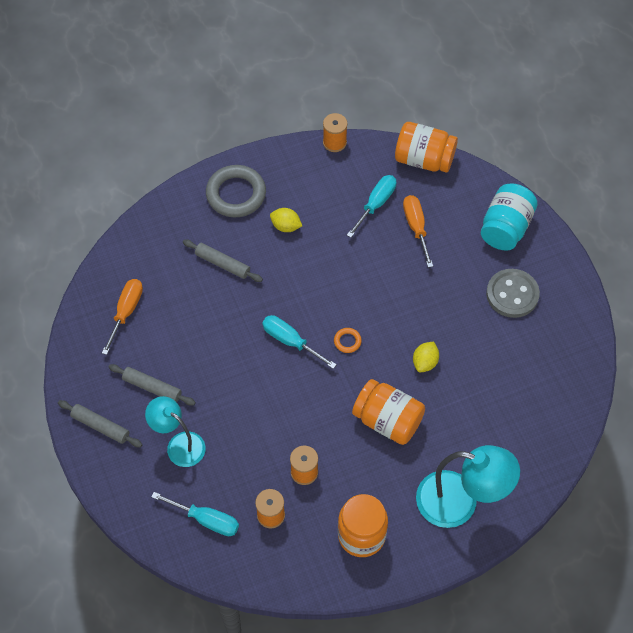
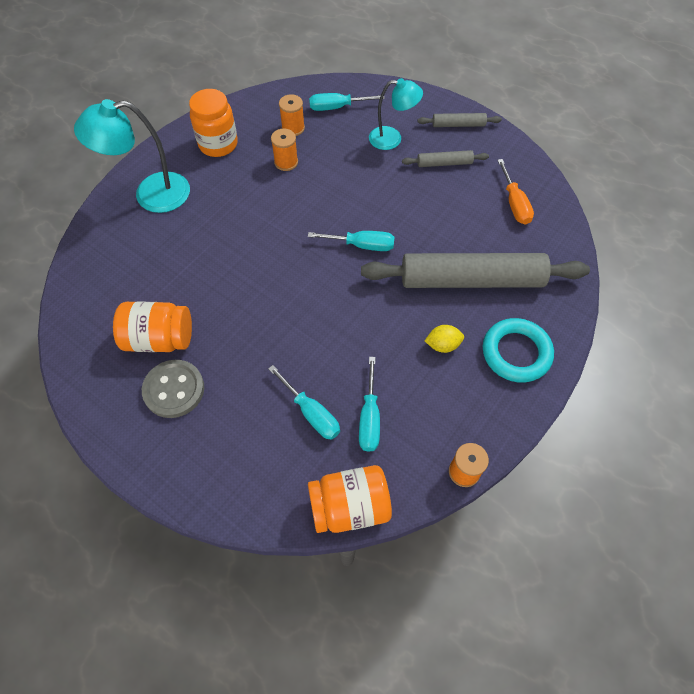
camera: 150 degrees right, 0 degrees up
grey rolling pin [183,240,263,282] -> grey rolling pin [361,253,590,288], size x2.29
grey ring [206,165,266,217] -> turquoise ring [483,318,554,383]
orange ring [334,328,362,353] -> none
orange jar [352,379,425,445] -> orange jar moved to [113,301,192,352]
orange screwdriver [403,195,433,268] -> turquoise screwdriver [268,365,340,440]
yellow lemon [413,342,439,372] -> none
turquoise jar [481,183,538,251] -> none

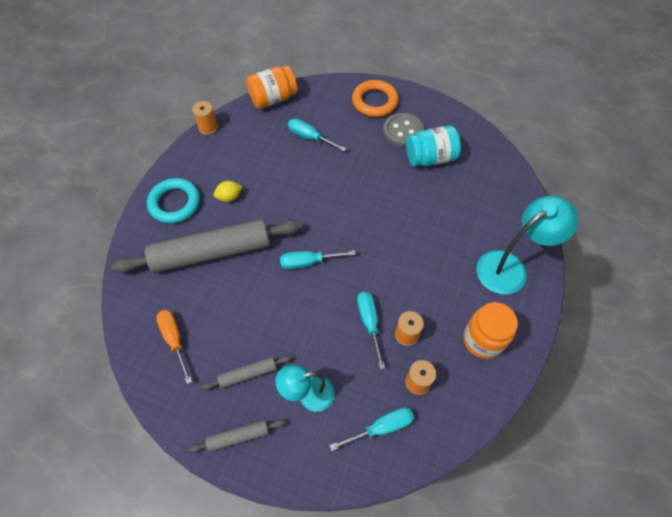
camera: 165 degrees right, 0 degrees up
orange jar [113,301,192,352] -> turquoise jar [406,125,461,166]
turquoise screwdriver [359,357,380,452] -> turquoise screwdriver moved to [357,291,385,369]
none -> orange ring [352,80,399,117]

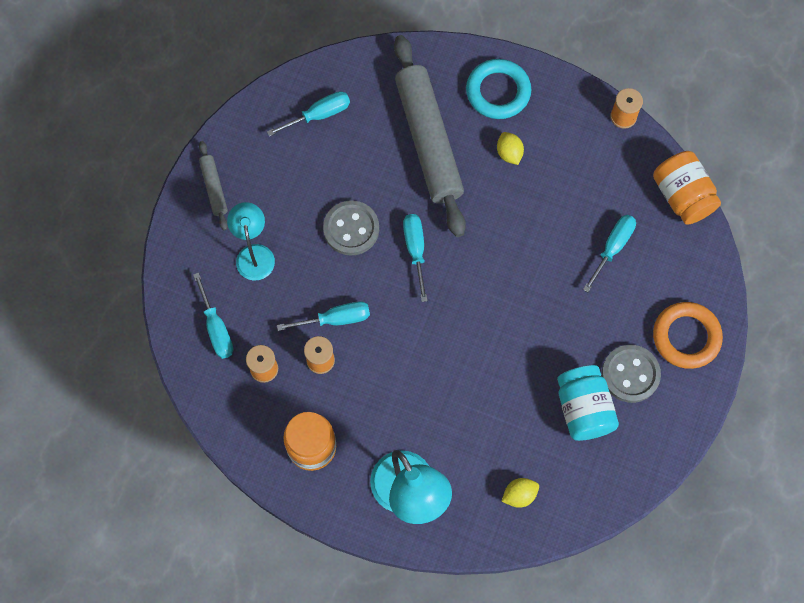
camera: 90 degrees right, 10 degrees up
orange screwdriver [156,310,192,384] -> turquoise screwdriver [267,91,350,137]
grey rolling pin [201,355,292,390] -> none
none -> grey button [323,201,379,256]
none -> yellow lemon [501,478,539,508]

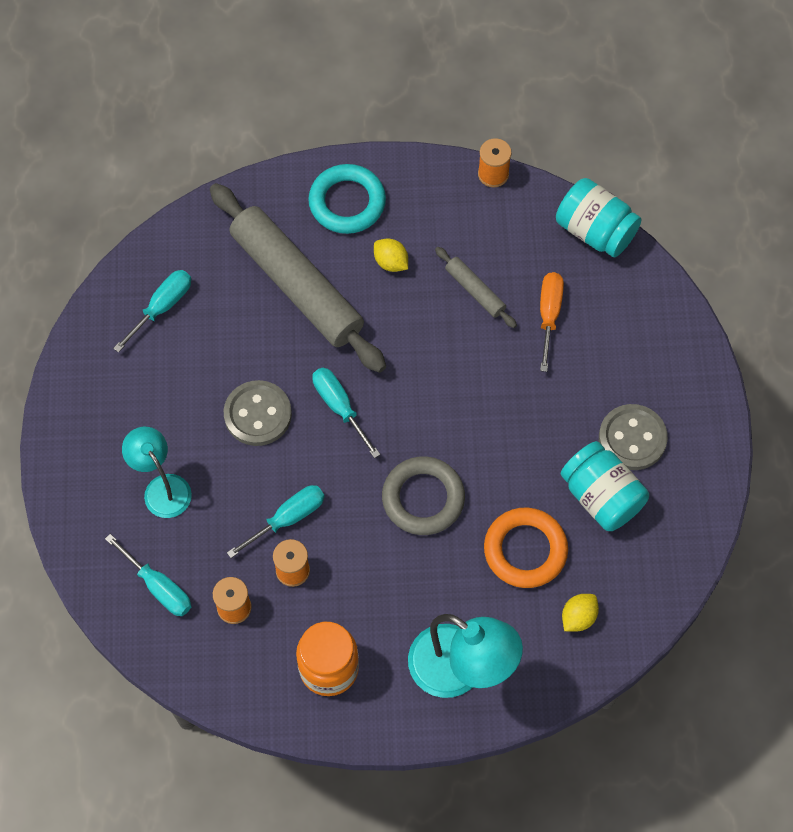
camera: 25 degrees left, 5 degrees down
grey rolling pin [199,141,228,230] -> grey rolling pin moved to [435,247,517,328]
turquoise screwdriver [583,215,636,292] -> orange screwdriver [540,272,564,372]
orange jar [653,151,721,225] -> turquoise jar [556,178,641,257]
orange ring [653,302,723,369] -> orange ring moved to [484,508,568,588]
none -> grey ring [382,456,465,535]

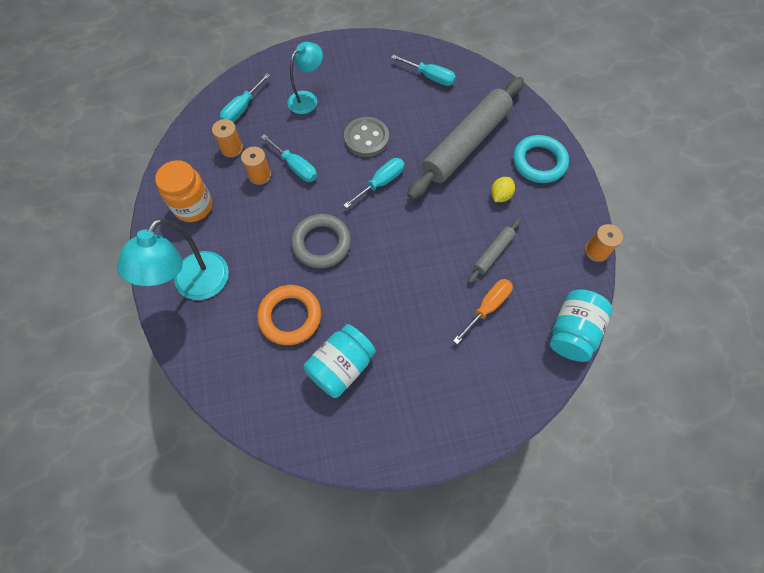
camera: 80 degrees right, 0 degrees up
orange screwdriver [540,272,564,372] -> orange screwdriver turned 45 degrees counterclockwise [453,279,513,344]
yellow lemon [562,594,599,631] -> none
grey button [599,404,668,470] -> none

